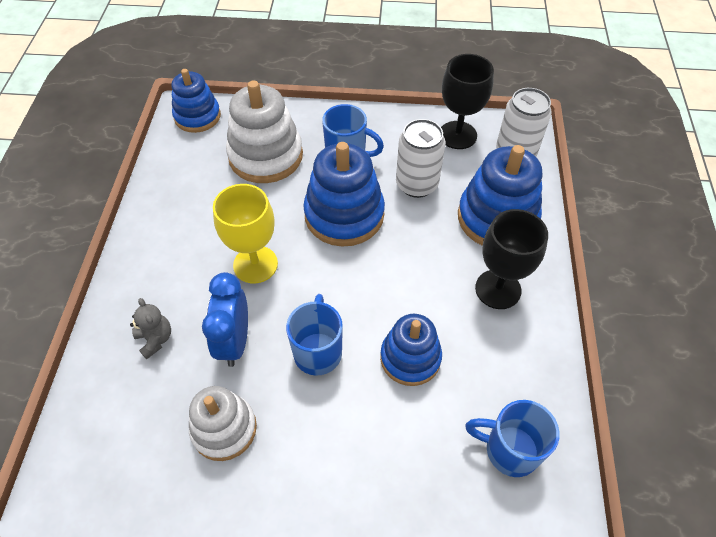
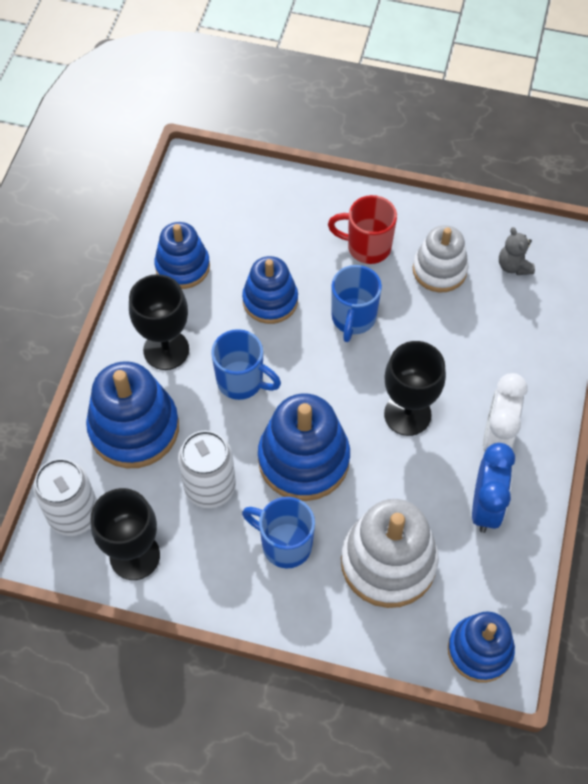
camera: 170 degrees left, 5 degrees up
grey teddy bear [130,298,171,359] -> grey teddy bear moved to [499,227,535,275]
blue clock [202,272,248,367] -> blue clock moved to [472,443,515,533]
yellow goblet [213,184,278,283] -> black goblet [384,341,446,436]
blue mug [465,400,559,477] -> blue mug moved to [211,329,281,400]
none -> blue stacking toy [154,222,210,289]
none -> red mug [328,195,397,264]
none -> white clock [483,373,528,451]

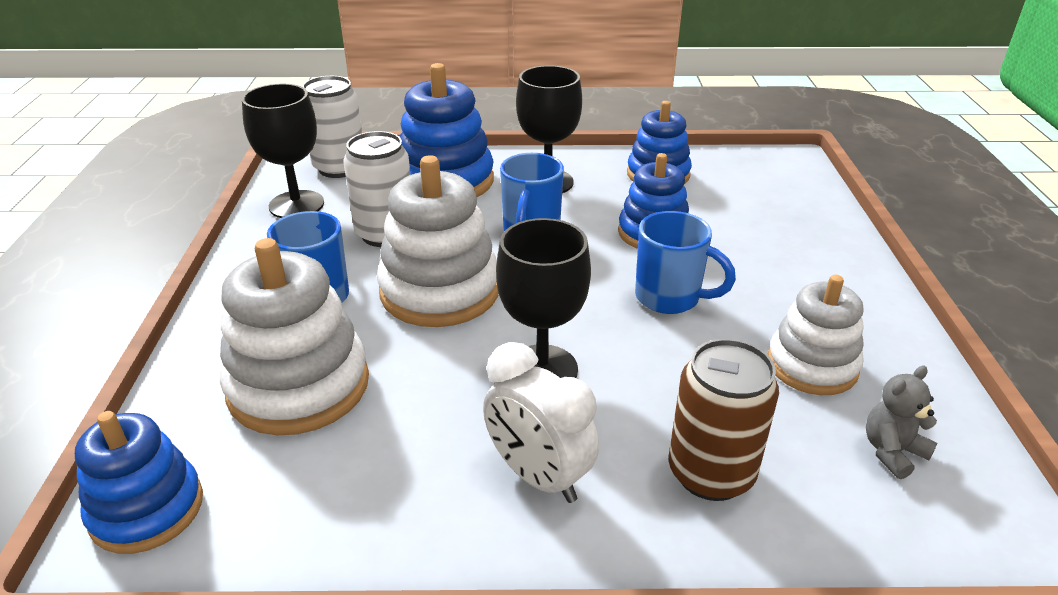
camera: 75 degrees right, 25 degrees down
blue stacking toy [258,393,350,501] -> white stacking toy [377,155,499,327]
red mug [328,195,397,264] -> none
blue mug [331,265,382,342] -> blue mug turned 150 degrees counterclockwise [635,211,736,314]
blue clock [472,443,515,533] -> none
white clock [483,373,528,451] -> white clock turned 135 degrees counterclockwise [483,342,599,503]
none -> brown can [669,339,779,501]

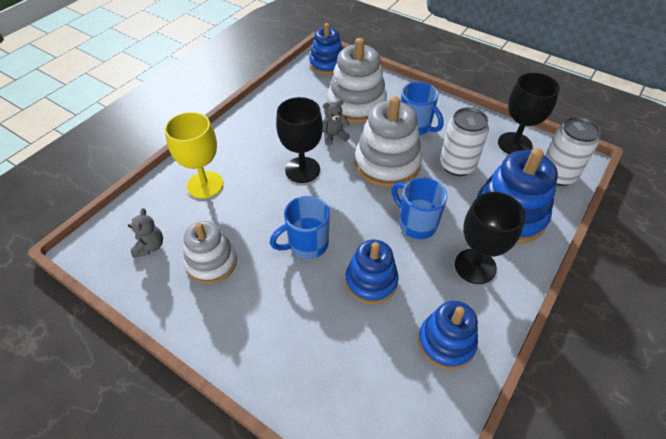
camera: 125 degrees right, 15 degrees up
white clock [483,342,599,503] -> none
brown can [669,339,779,501] -> yellow goblet [165,112,223,199]
none -> grey teddy bear [322,100,350,145]

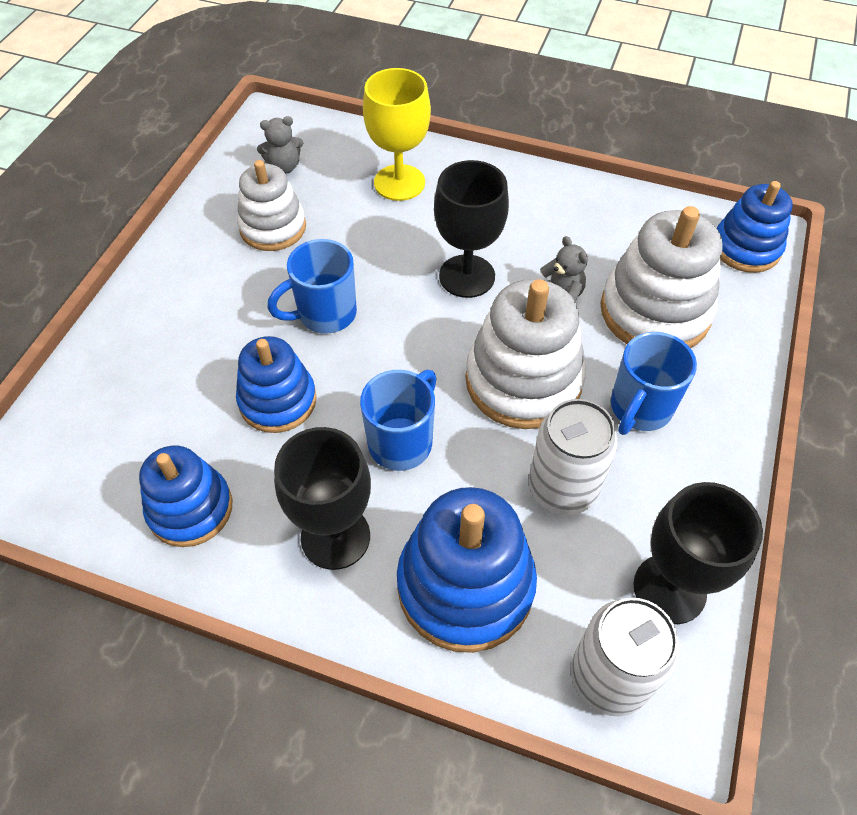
camera: 75 degrees right, 5 degrees up
blue mug [270,196,330,259] -> blue mug turned 75 degrees counterclockwise [267,239,357,334]

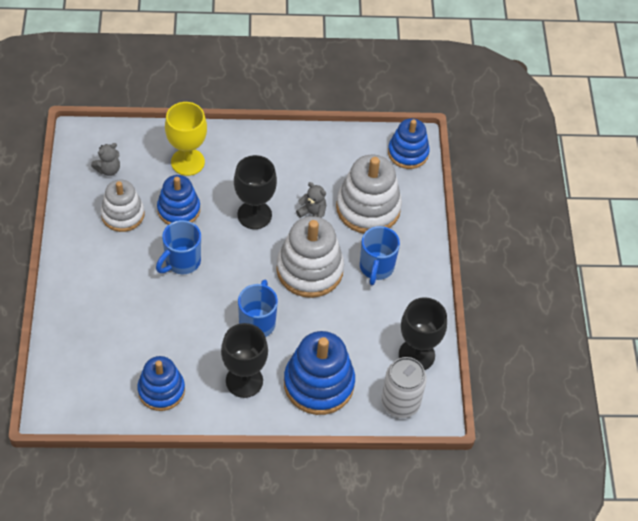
camera: 25 degrees left, 0 degrees up
blue stacking toy [236,336,317,433] -> blue stacking toy moved to [157,175,200,225]
white can [529,399,618,515] -> none

